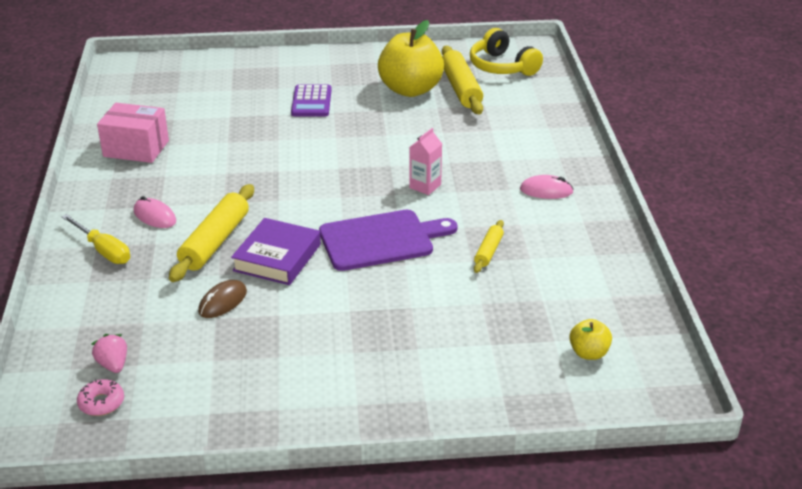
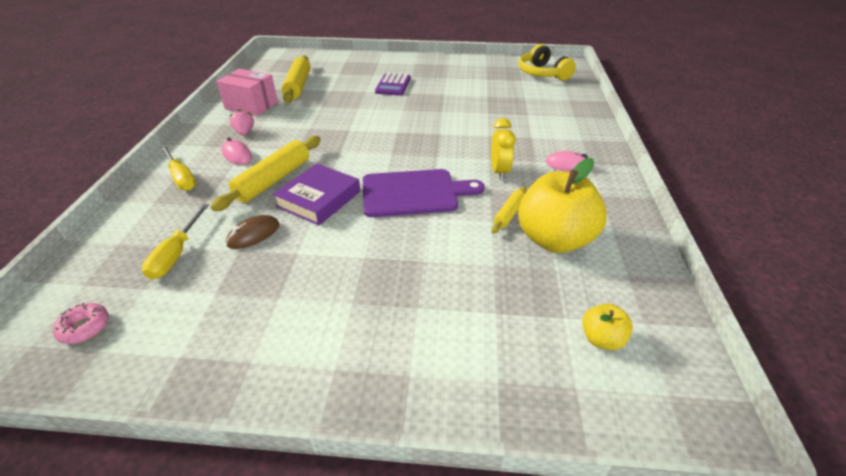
camera: 10 degrees right, 5 degrees up
pink strawberry [92,334,127,373] -> pink strawberry moved to [230,109,254,135]
yellow apple [378,20,444,97] -> yellow apple moved to [518,158,607,253]
pink carton [409,128,442,195] -> none
yellow rolling pin [442,46,483,114] -> yellow rolling pin moved to [281,55,311,103]
none -> yellow screwdriver [142,204,209,280]
none -> yellow clock [491,118,516,180]

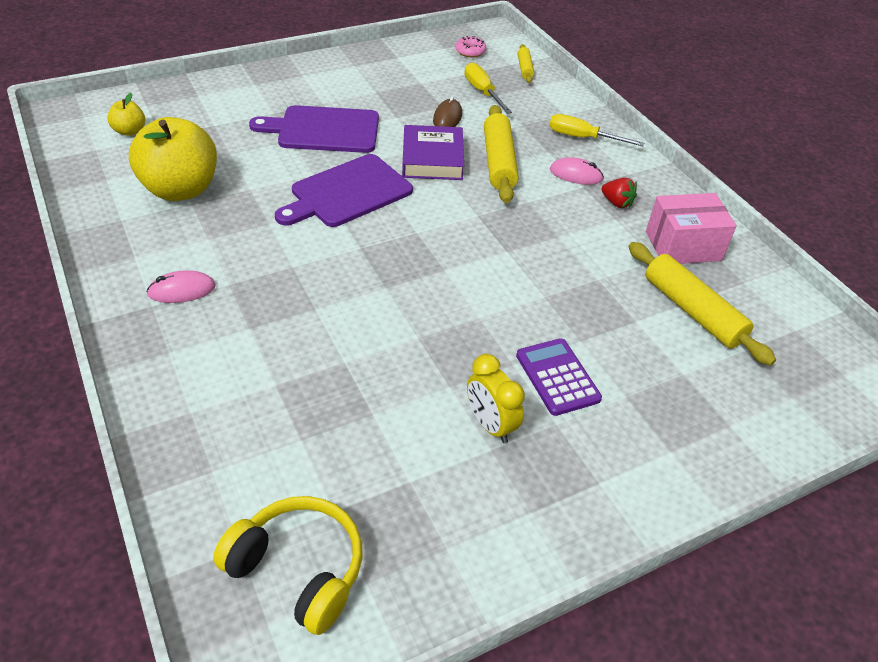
camera: 145 degrees right, 5 degrees up
pink strawberry [230,109,254,135] -> red strawberry [601,178,637,208]
yellow clock [491,118,516,180] -> yellow clock moved to [467,354,525,443]
yellow rolling pin [491,186,527,234] -> yellow rolling pin moved to [518,44,534,83]
none -> purple cutting board [249,105,379,153]

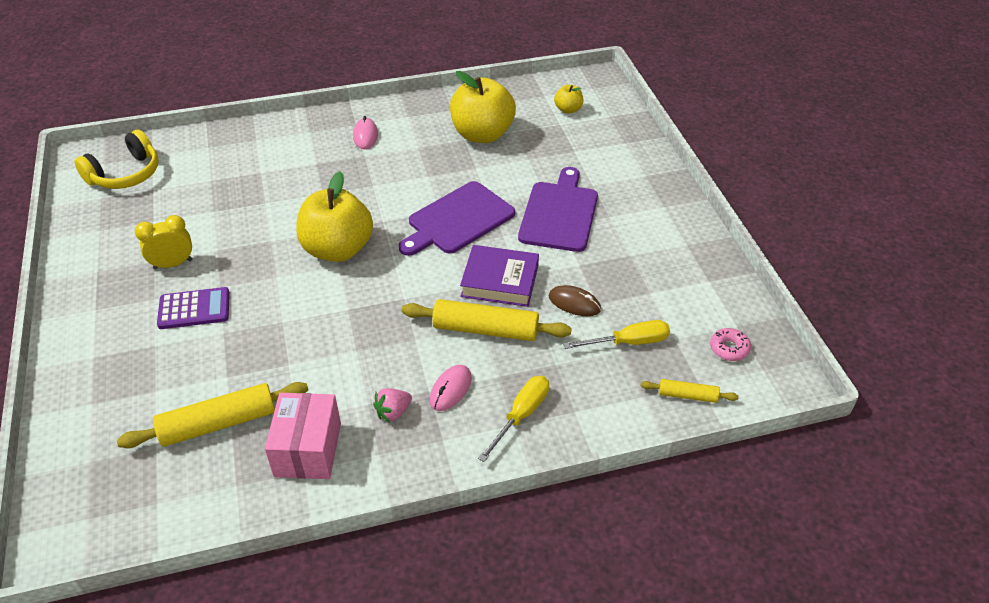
camera: 105 degrees right, 0 degrees up
purple cutting board [275,154,413,227] -> purple cutting board turned 105 degrees counterclockwise [399,181,515,256]
red strawberry [601,178,637,208] -> pink strawberry [373,388,412,423]
none -> yellow apple [296,171,373,262]

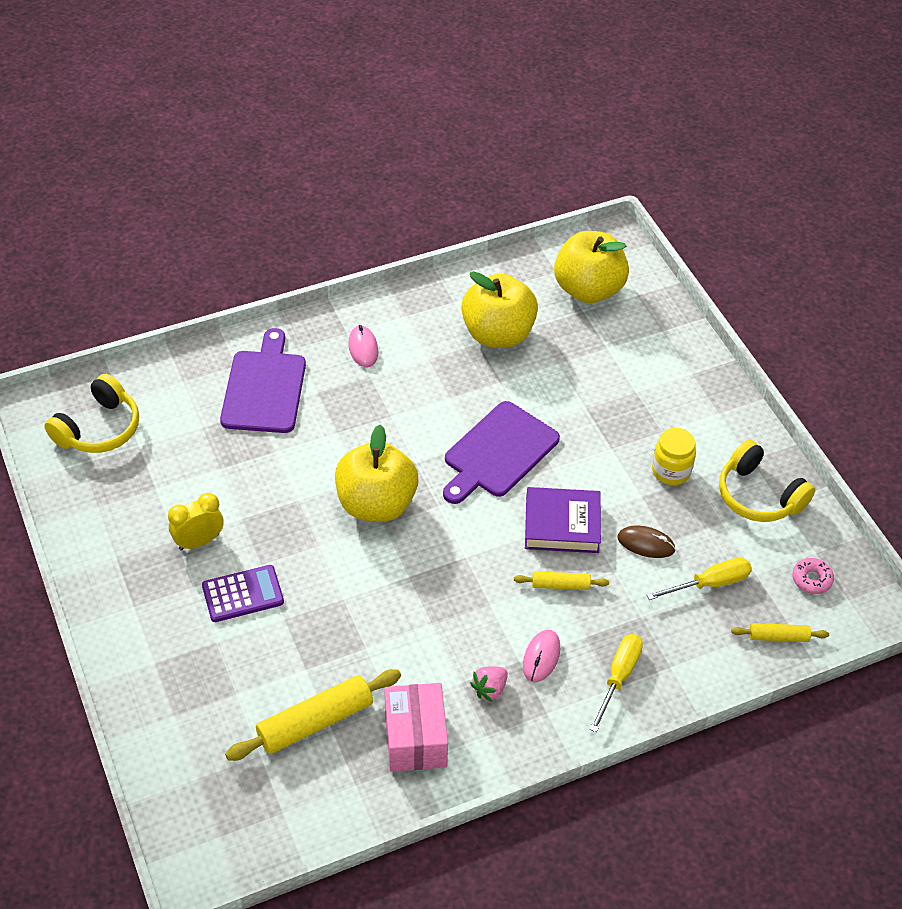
camera: 10 degrees left, 5 degrees up
yellow rolling pin [402,299,572,341] -> yellow rolling pin [514,571,609,590], size x0.53
purple cutting board [518,167,598,252] -> purple cutting board moved to [220,328,306,433]
yellow apple [554,85,583,114] -> yellow apple [554,231,629,303], size x2.16
none -> yellow jar [652,428,696,485]
none -> yellow headphones [719,440,815,522]

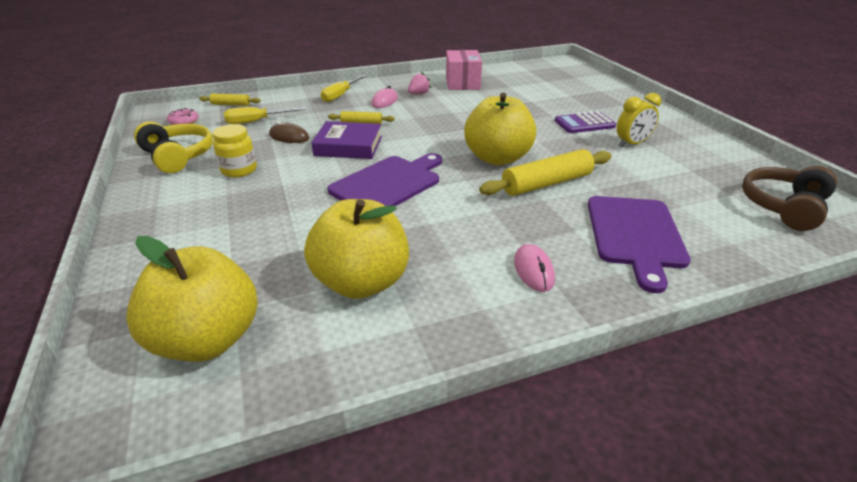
camera: 175 degrees left, 15 degrees down
yellow headphones [44,374,139,453] -> brown headphones [742,166,837,231]
yellow rolling pin [225,669,401,761] -> yellow rolling pin moved to [479,149,611,196]

